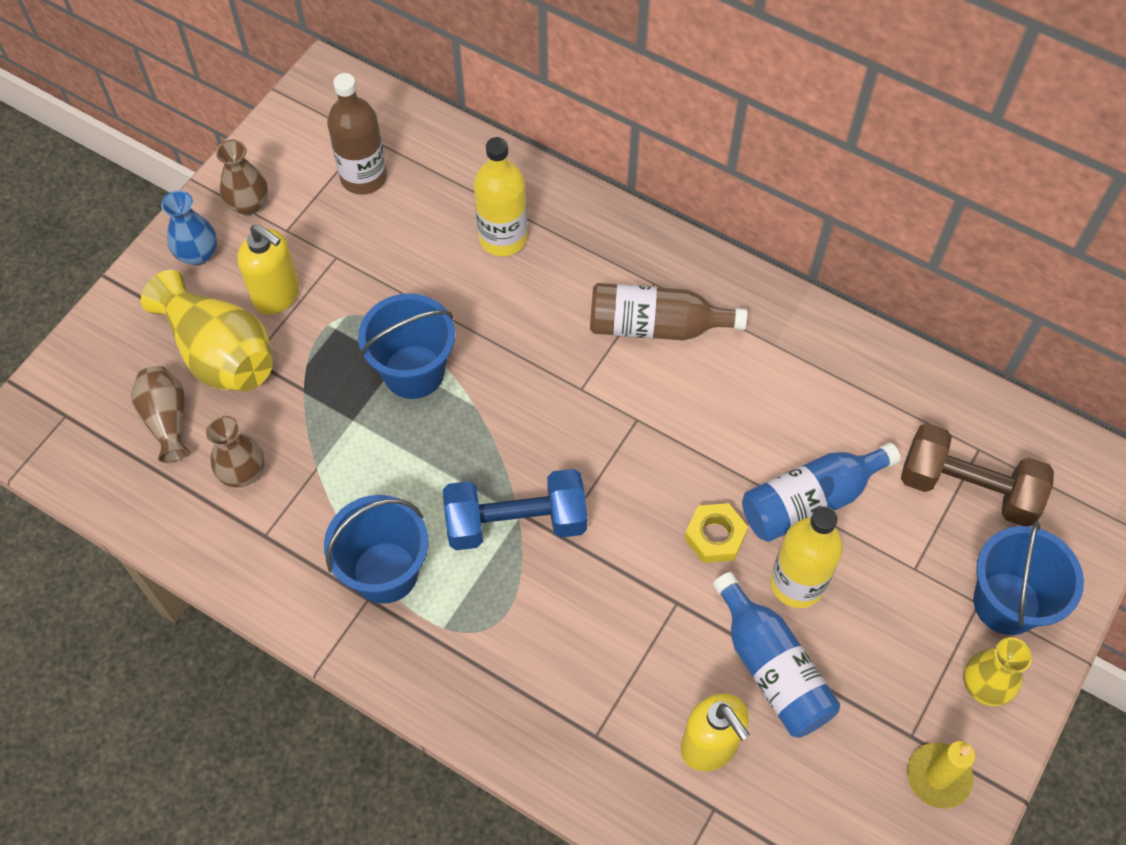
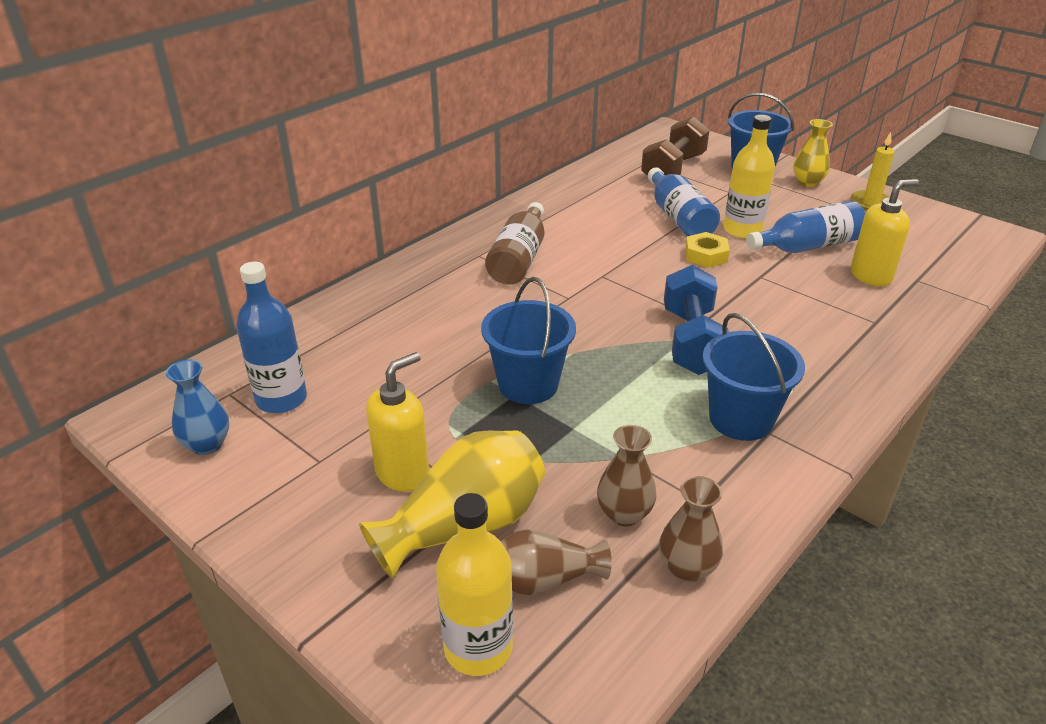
camera: 80 degrees left, 25 degrees down
blue vase [161,190,217,265] -> blue vase moved to [166,359,229,455]
brown vase [216,139,268,215] -> brown vase moved to [659,476,723,582]
brown bottle [327,73,387,195] -> blue bottle [236,262,307,413]
yellow bottle [474,137,527,256] -> yellow bottle moved to [436,493,513,676]

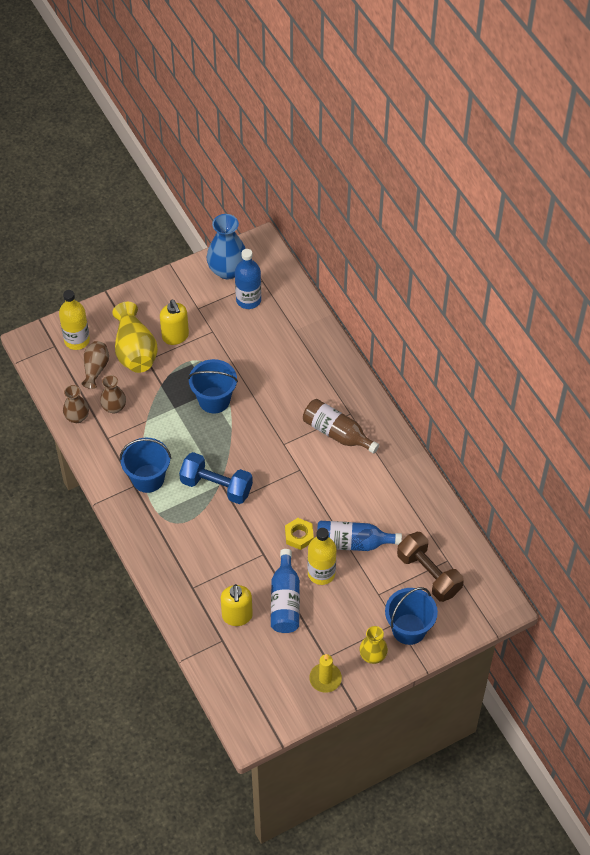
camera: 110 degrees right, 20 degrees up
blue vase [166,359,229,455] -> blue vase [207,214,246,280], size x1.67

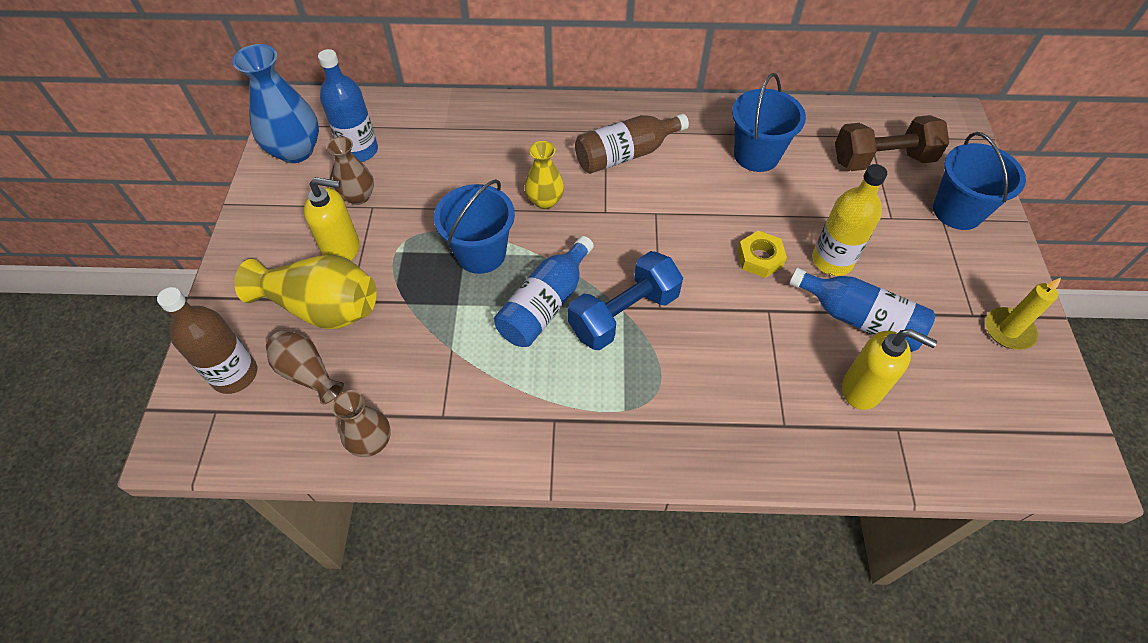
camera: 60 degrees left, 0 degrees up
yellow bottle [59,290,90,350] -> brown bottle [157,287,257,394]
brown vase [100,375,126,414] -> brown vase moved to [327,136,374,205]
blue bucket [120,438,171,493] -> blue bucket moved to [732,73,806,172]
blue bottle [317,521,402,551] -> blue bottle moved to [494,236,594,347]
yellow vase [359,626,388,664] -> yellow vase moved to [524,141,564,209]

